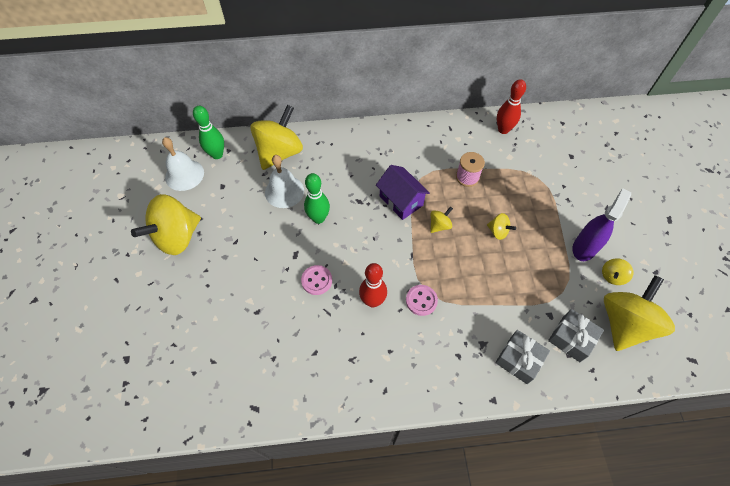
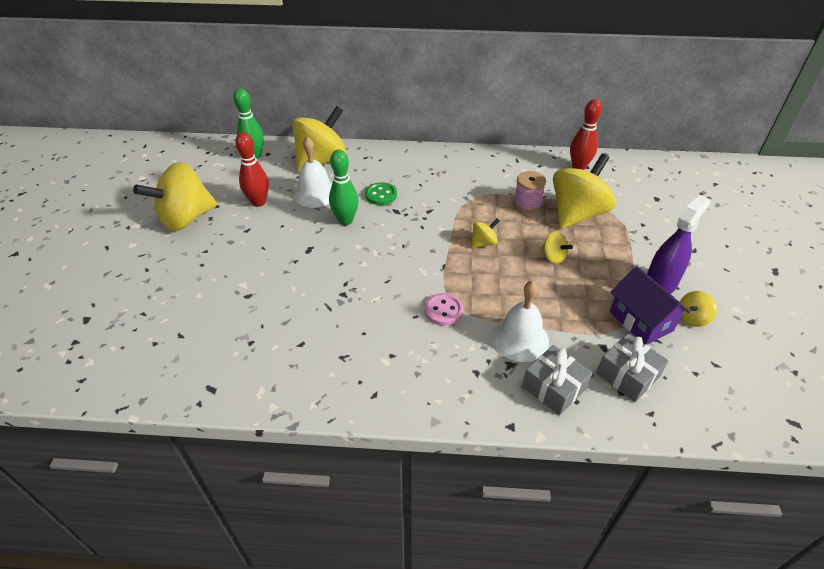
camera: 10 degrees right, 15 degrees down
white bell [162,137,204,191] -> white bell moved to [492,281,549,362]
pink button [301,265,332,295] -> none
red bowling pin [359,263,387,307] -> red bowling pin moved to [235,132,269,207]
purple house [376,165,430,220] -> purple house moved to [610,266,690,345]
yellow spinning top [604,275,675,351] -> yellow spinning top moved to [553,154,616,228]
none -> green button [365,182,397,205]

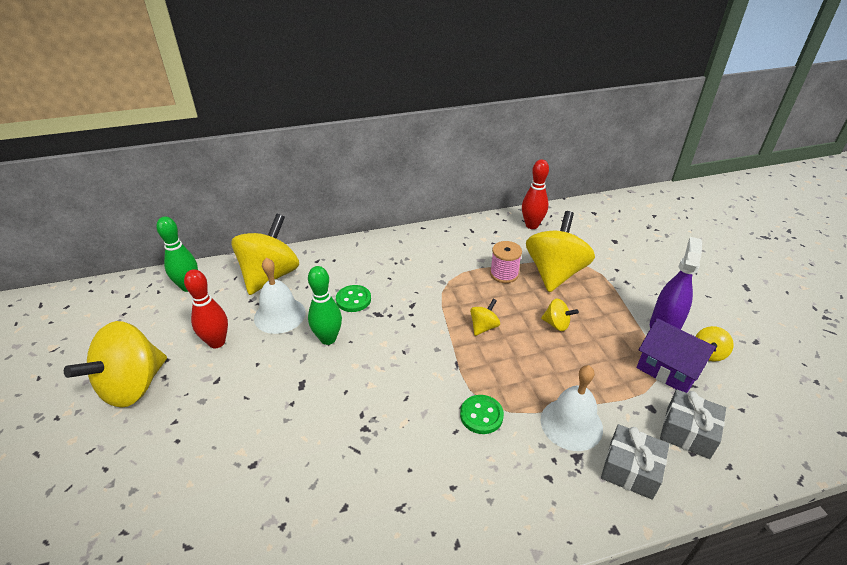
camera: 20 degrees left, 5 degrees down
pink button [425,293,464,326] -> green button [460,395,504,434]

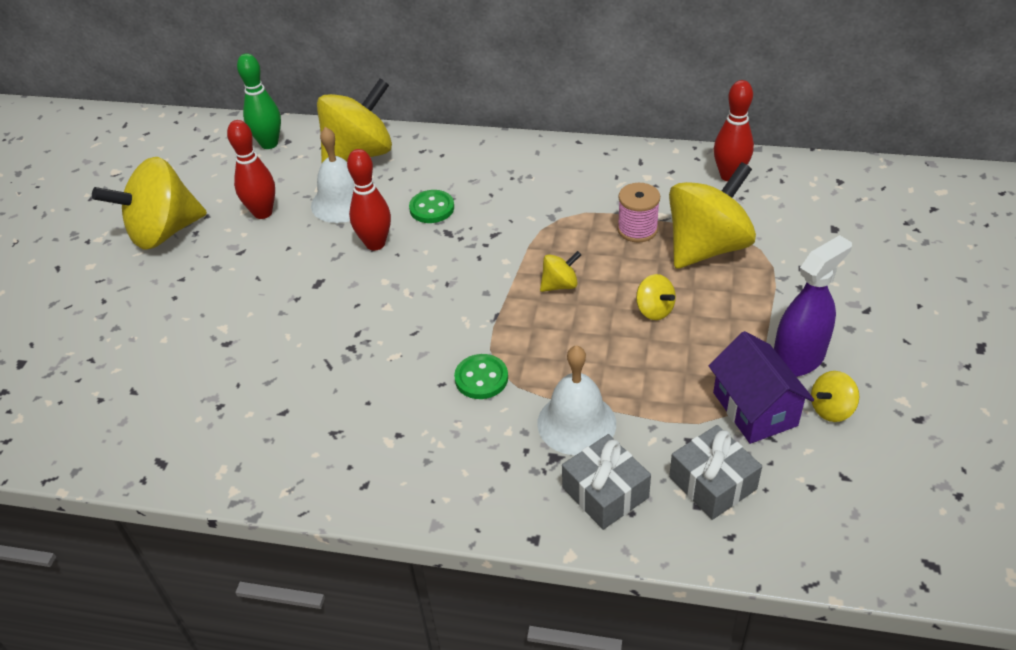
camera: 30 degrees right, 5 degrees up
green bowling pin [308,266,342,345] -> red bowling pin [347,149,391,251]

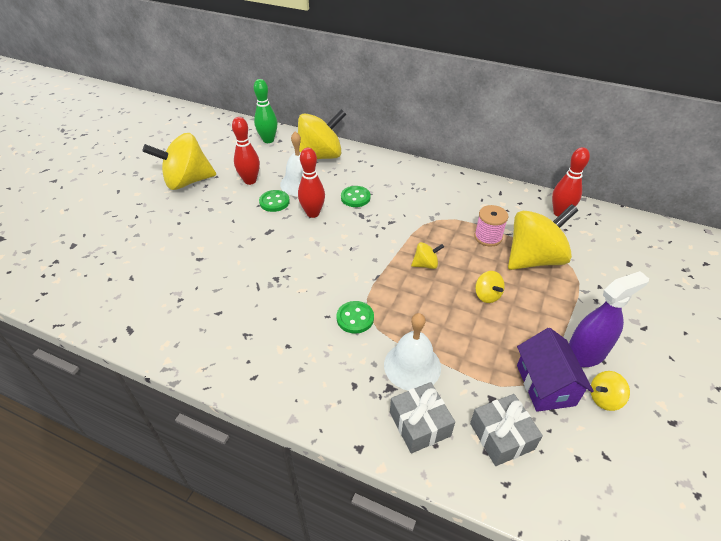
camera: 10 degrees right, 0 degrees up
none -> green button [259,190,290,212]

